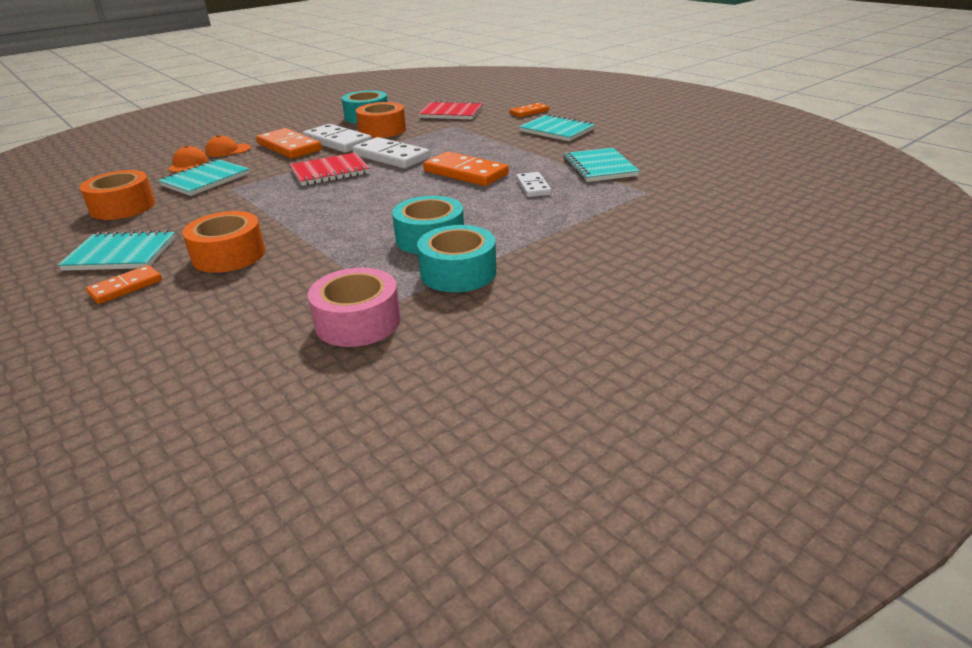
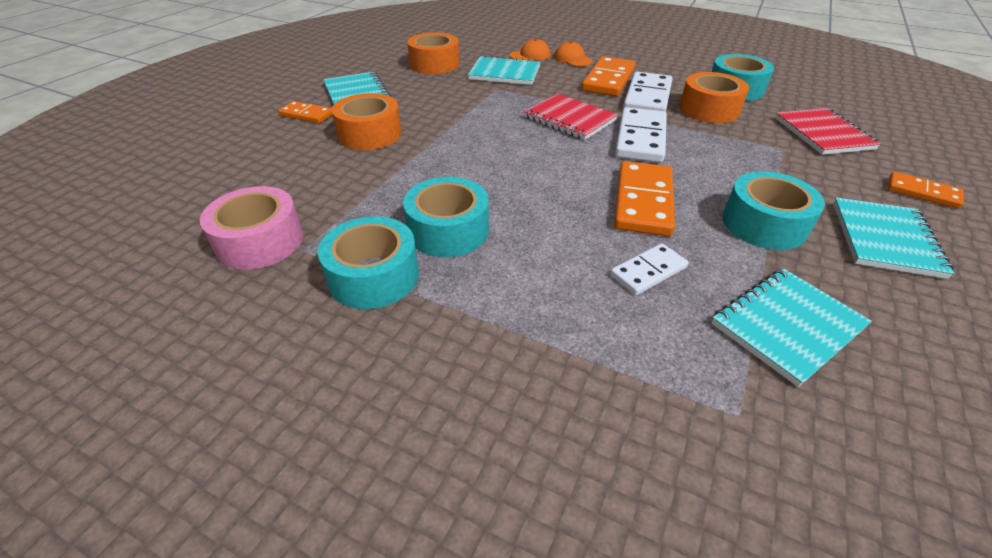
camera: 65 degrees right, 10 degrees up
none -> turquoise tape [722,171,825,250]

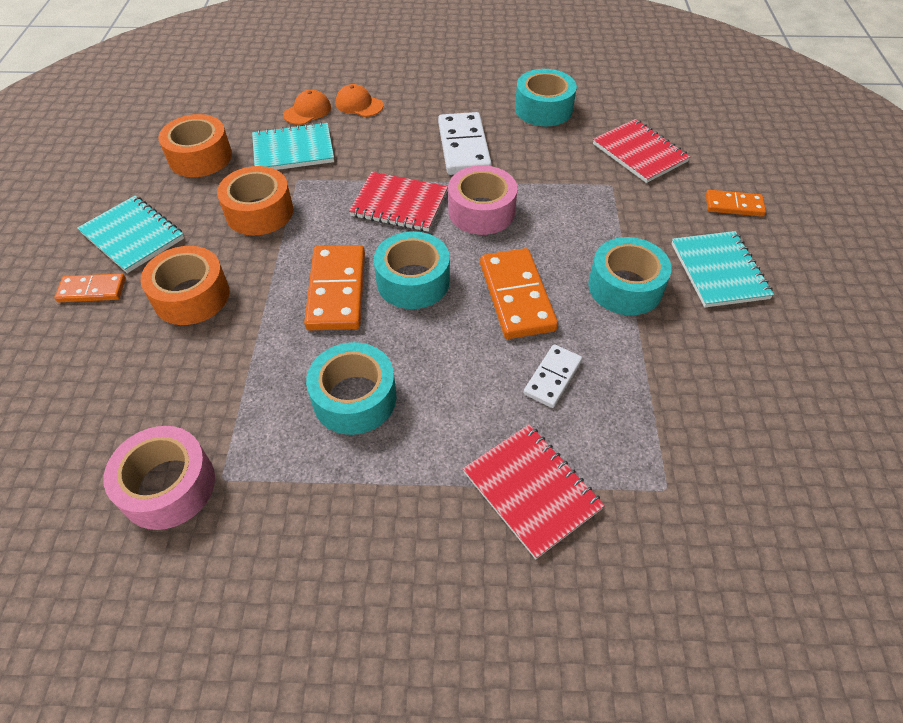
camera: 25 degrees left, 10 degrees up
turquoise tape [318,216,419,309] -> turquoise tape moved to [374,231,450,309]
orange domino [581,56,636,97] -> orange domino moved to [304,245,365,330]
white domino [615,107,667,163] -> pink tape [448,165,517,235]
orange tape [679,72,749,123] -> orange tape moved to [217,166,293,235]
turquoise notebook [711,268,872,387] -> none
none -> red notebook [463,424,605,559]

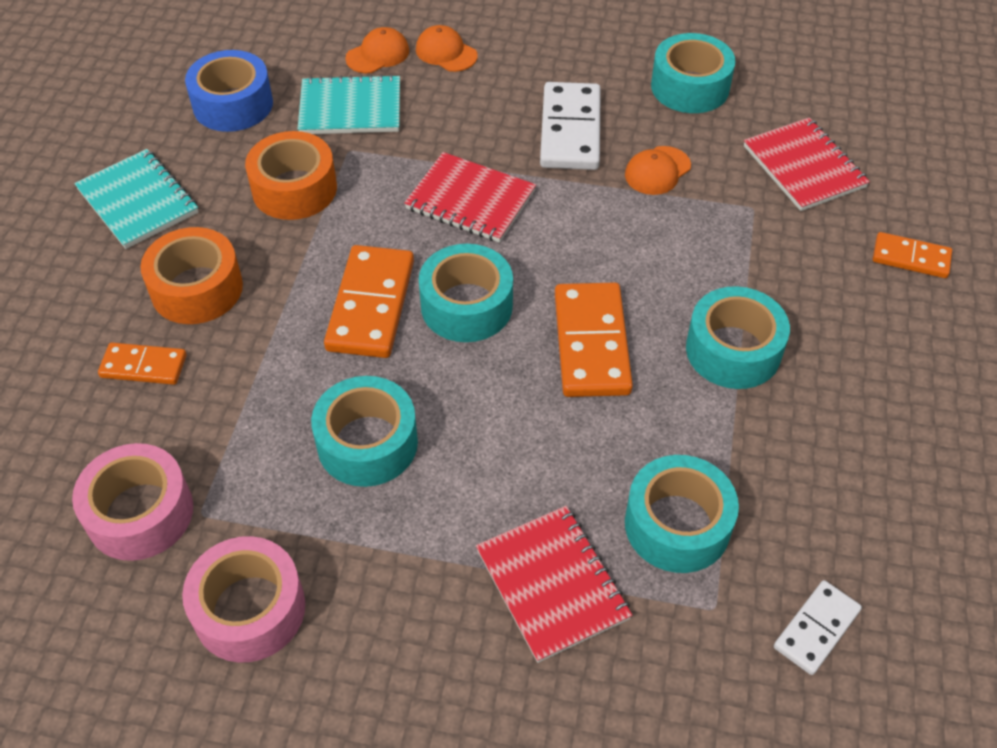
camera: 10 degrees right, 0 degrees up
orange domino [55,273,126,302] -> orange domino moved to [98,343,187,385]
orange tape [159,114,232,177] -> blue tape [185,50,273,132]
pink tape [448,165,517,235] -> pink tape moved to [182,536,305,663]
white domino [523,344,582,408] -> white domino moved to [774,580,862,675]
turquoise notebook [671,231,774,308] -> none
none -> orange cap [625,146,691,195]
none -> turquoise tape [625,455,739,573]

